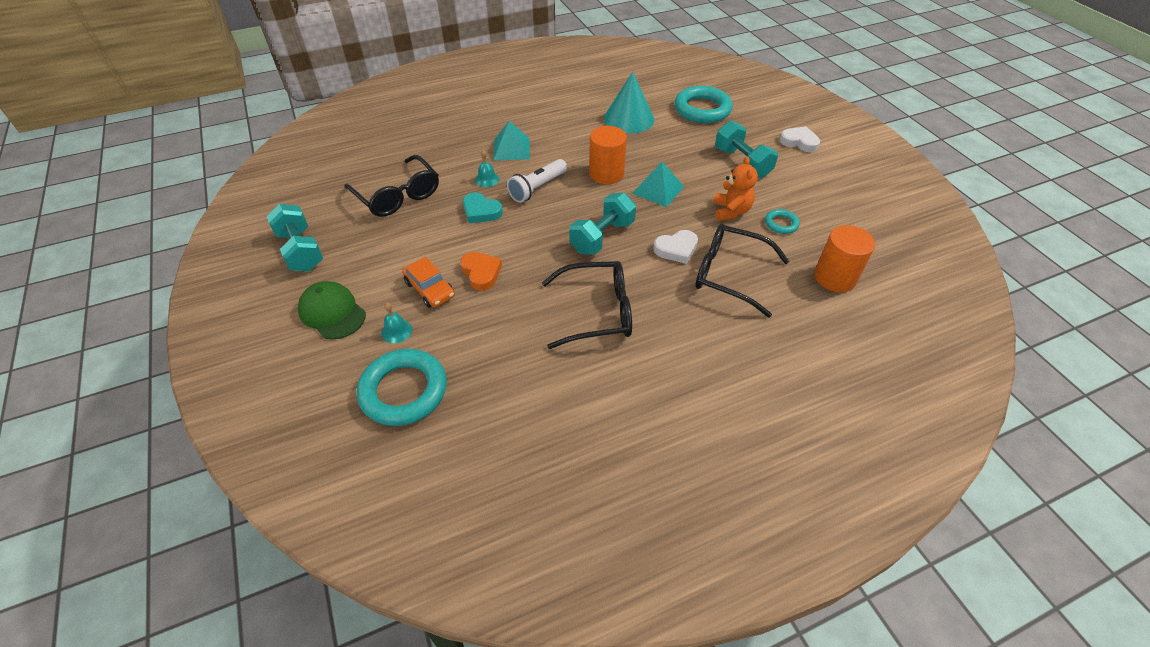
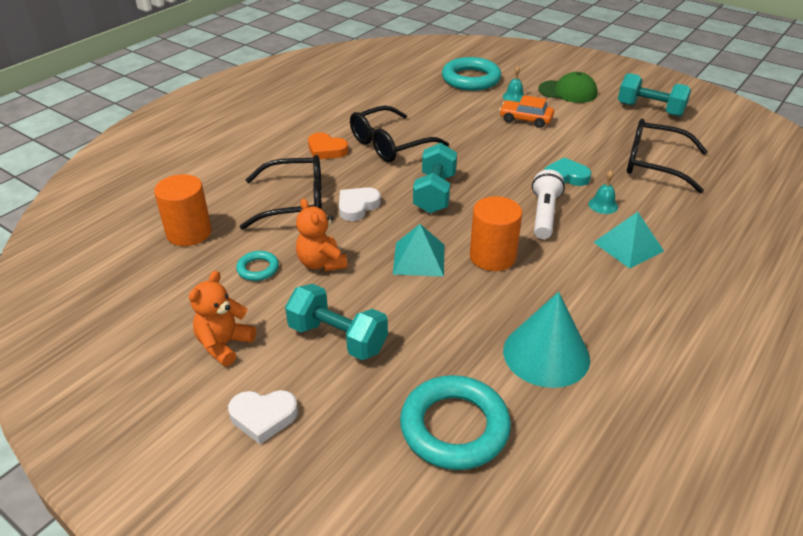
camera: 150 degrees right, 10 degrees down
orange heart [460,252,502,291] -> orange heart moved to [308,132,348,159]
none -> orange teddy bear [189,271,256,366]

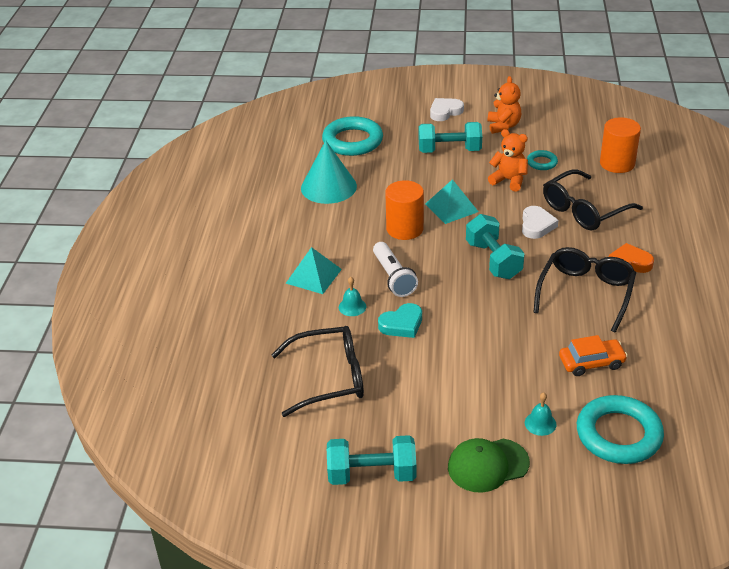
camera: 150 degrees right, 0 degrees up
orange car [499,95,554,128] -> orange car moved to [559,335,628,376]

